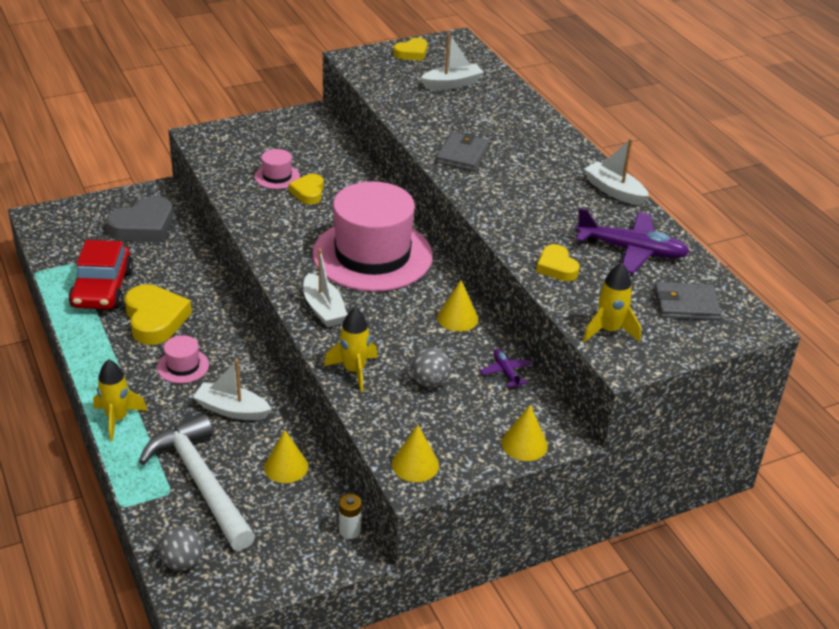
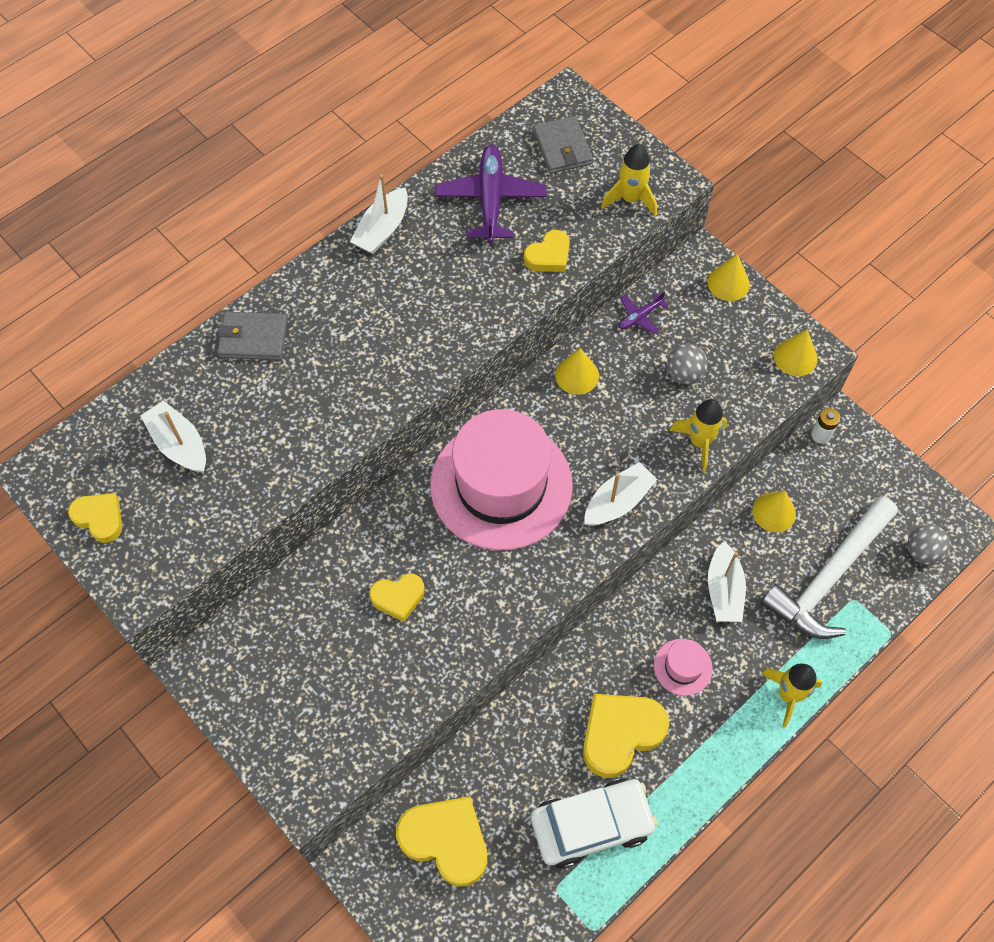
camera: 105 degrees left, 25 degrees up
red car [69,240,133,309] -> white car [531,779,658,869]
grey heart [106,196,173,242] -> yellow heart [396,796,488,887]
pink hat [254,149,300,189] -> none
grey wallet [436,132,489,171] -> grey wallet moved to [218,312,288,360]

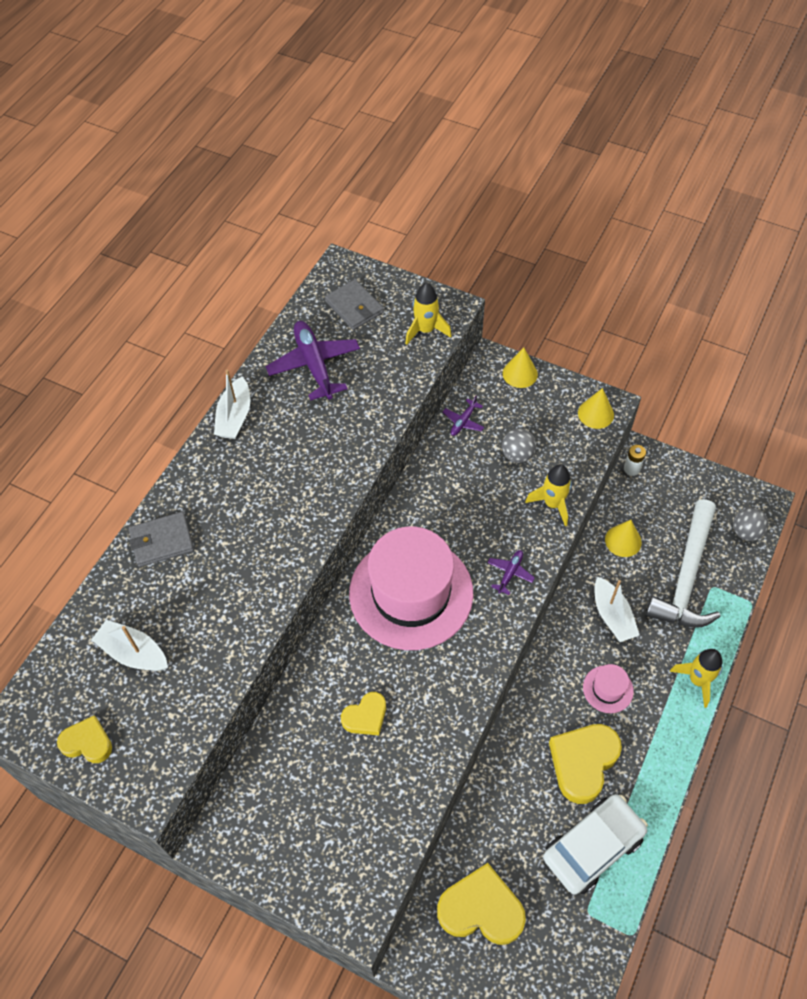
camera: 20 degrees left, 5 degrees down
yellow heart [524,230,570,272] -> none
yellow cone [555,348,599,395] -> none
white boat [584,462,658,526] -> purple plane [488,550,535,595]

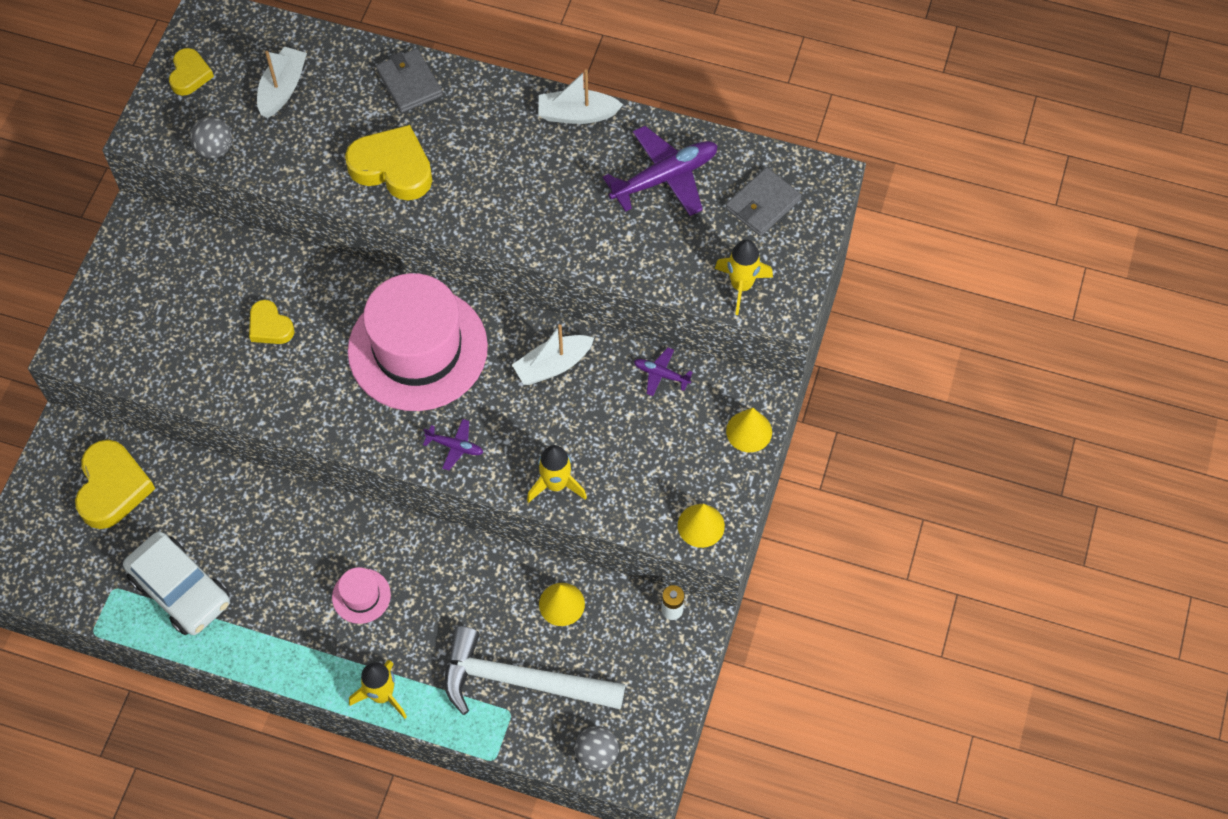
camera: 80 degrees right, 5 degrees up
grey ball [502,429,536,463] -> grey ball moved to [190,117,232,158]
yellow heart [549,724,622,804] -> yellow heart moved to [345,125,433,200]
white boat [594,577,639,642] -> white boat moved to [512,324,594,385]

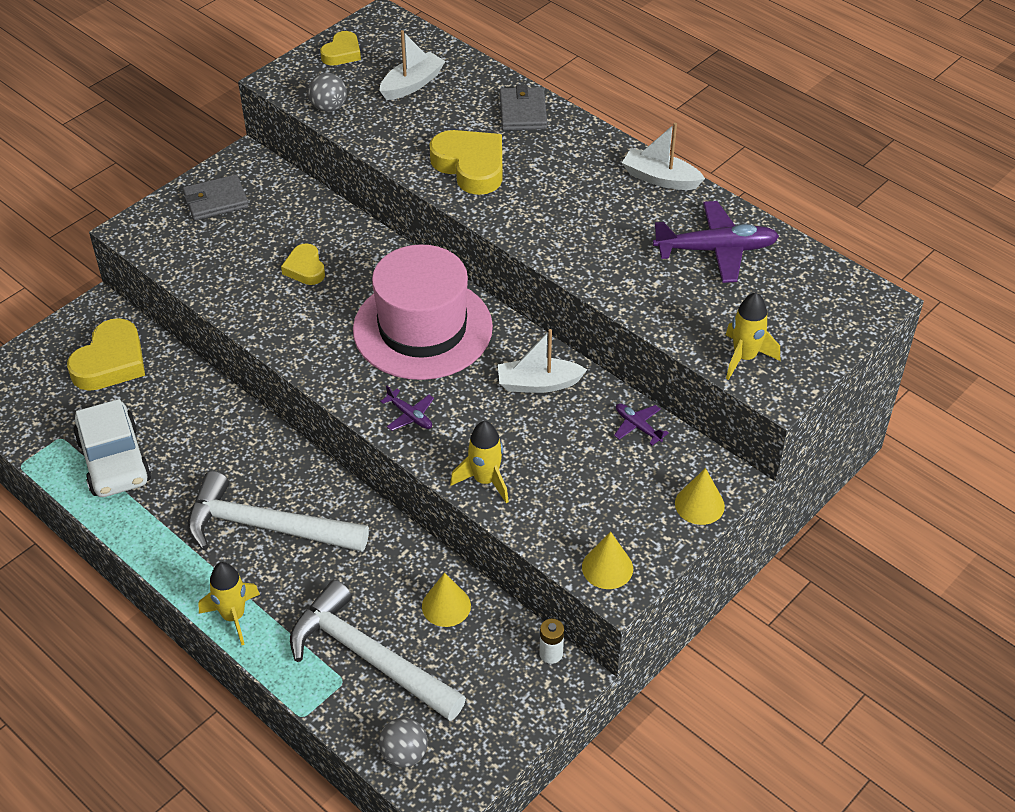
camera: 25 degrees right, 15 degrees down
pink hat [332,567,391,624] -> white hammer [187,471,369,552]
grey wallet [726,167,802,236] -> grey wallet moved to [183,174,249,221]

